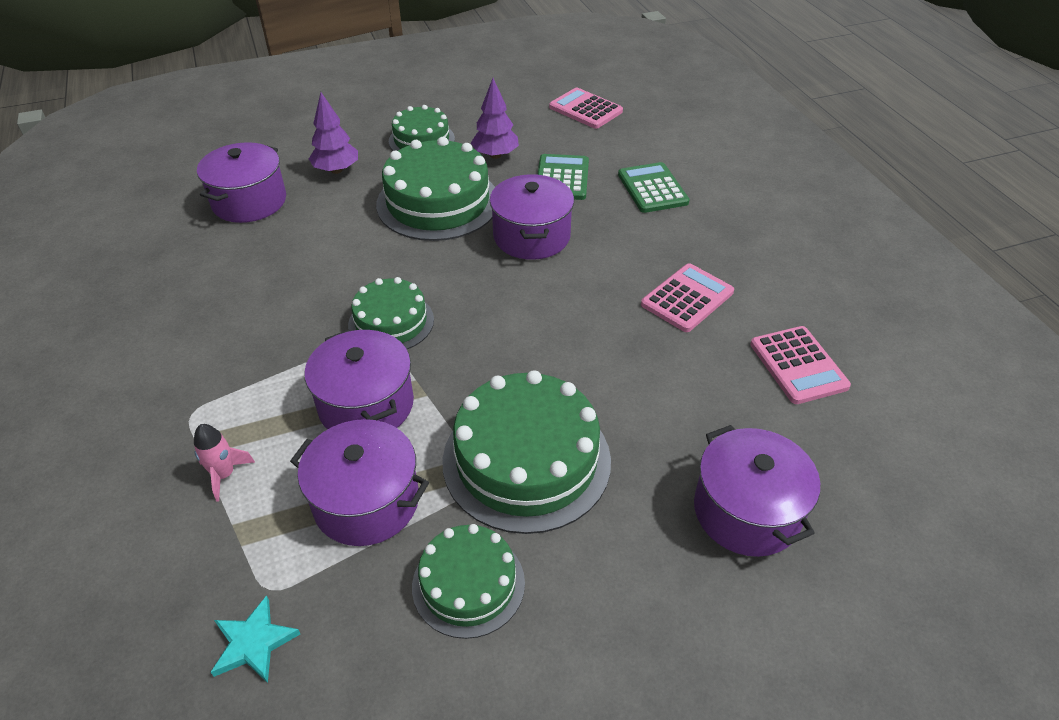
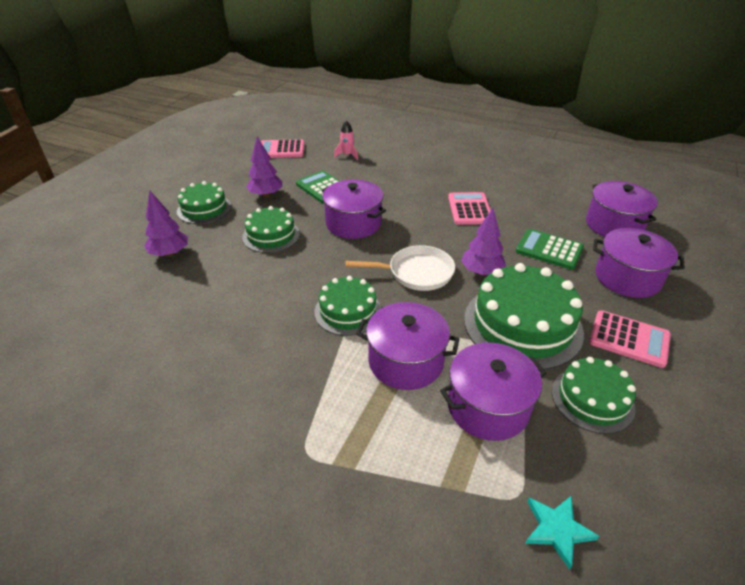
camera: 45 degrees left, 5 degrees down
pink rocket [194,424,255,502] -> pink rocket moved to [334,121,358,160]
purple pot [197,142,286,223] -> purple pot moved to [586,181,658,237]
green cake [376,137,495,241] -> green cake [242,206,300,253], size x0.59
green calculator [618,162,690,213] -> green calculator moved to [516,229,584,270]
pink calculator [750,326,851,404] -> pink calculator moved to [589,310,671,368]
none -> white pan [346,245,455,291]
none -> purple tree [461,208,506,275]

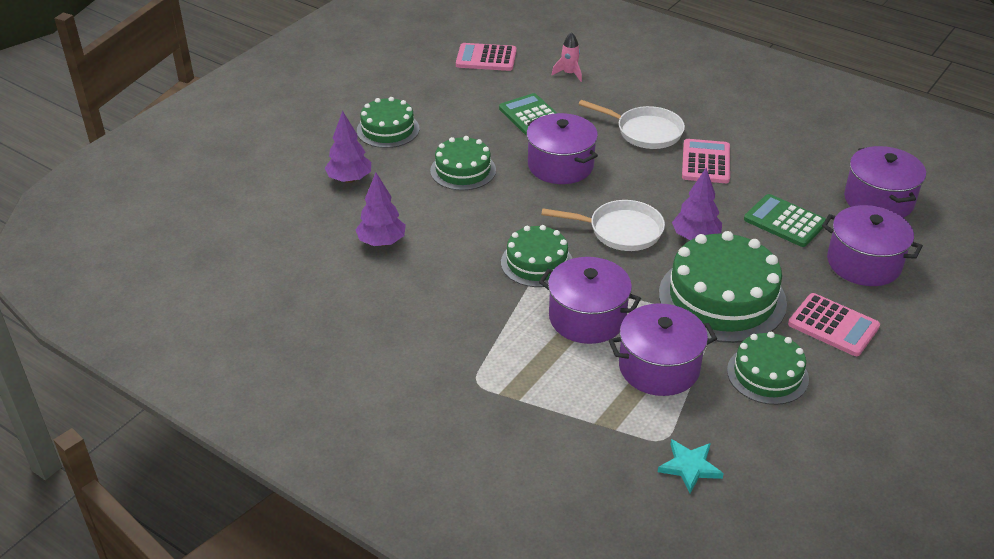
camera: 10 degrees right, 0 degrees up
purple tree [246,137,282,197] -> purple tree moved to [355,173,406,246]
none -> white pan [579,100,685,149]

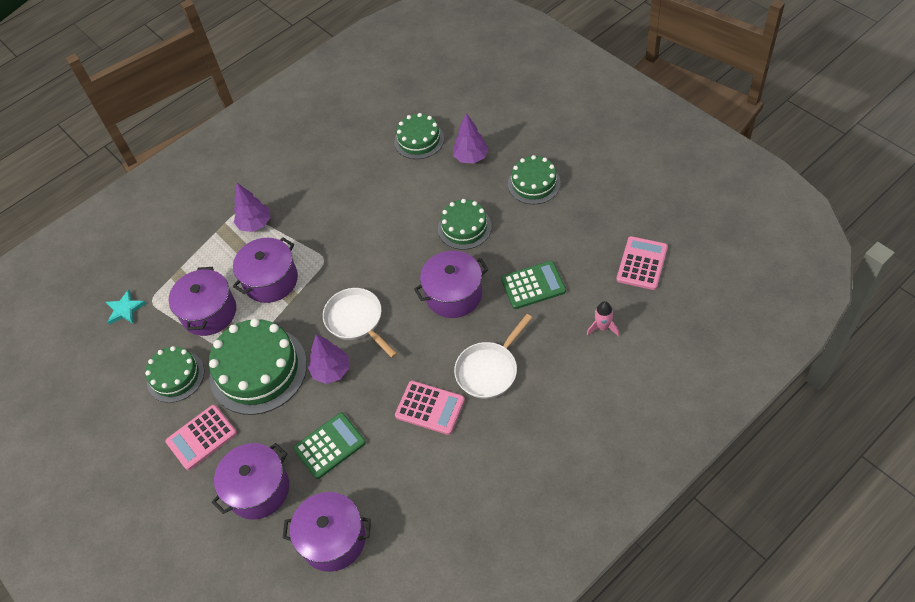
camera: 110 degrees right, 15 degrees up
purple tree [355,173,406,246] -> purple tree moved to [234,183,271,232]
green cake [501,225,572,287] -> green cake moved to [394,113,444,159]
white pan [541,200,665,251] -> white pan turned 120 degrees clockwise [323,288,397,358]

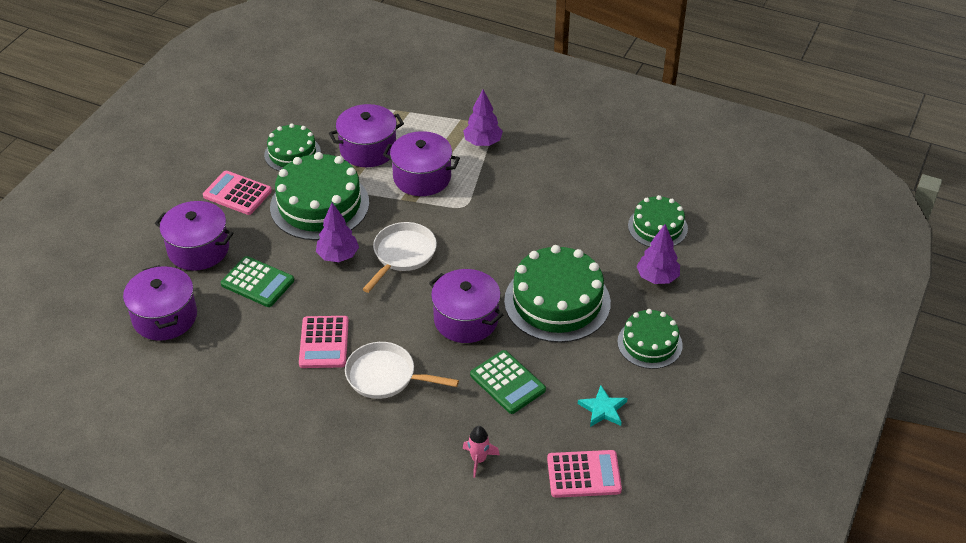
camera: 60 degrees right, 10 degrees down
turquoise star [106,290,146,325] -> turquoise star moved to [578,386,628,427]
green cake [438,199,492,250] -> green cake [504,245,611,343], size x1.69

